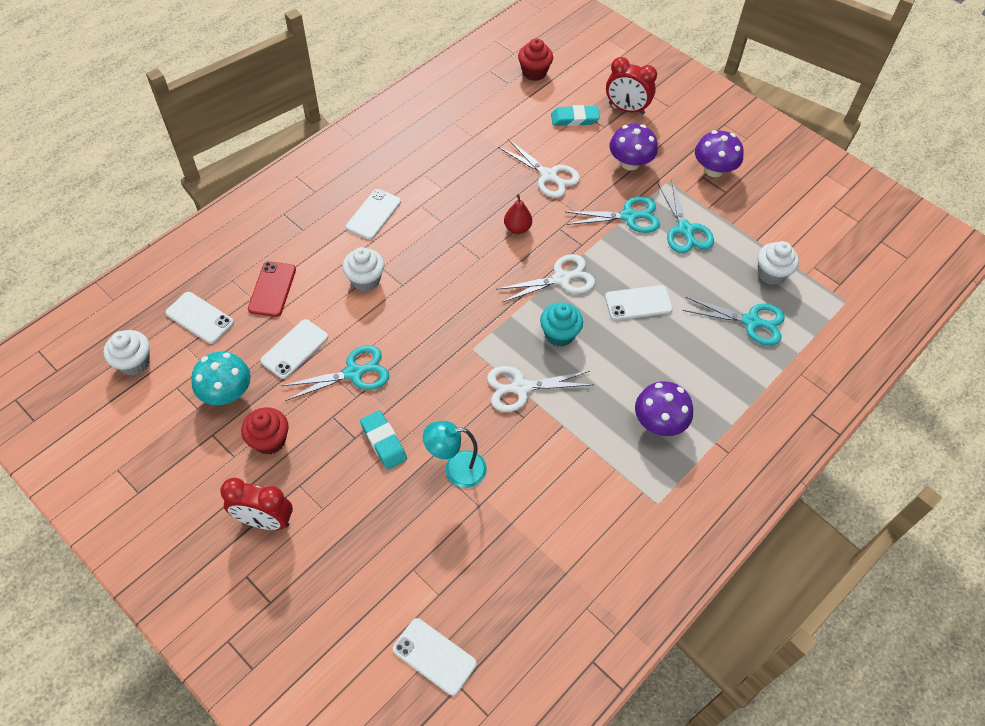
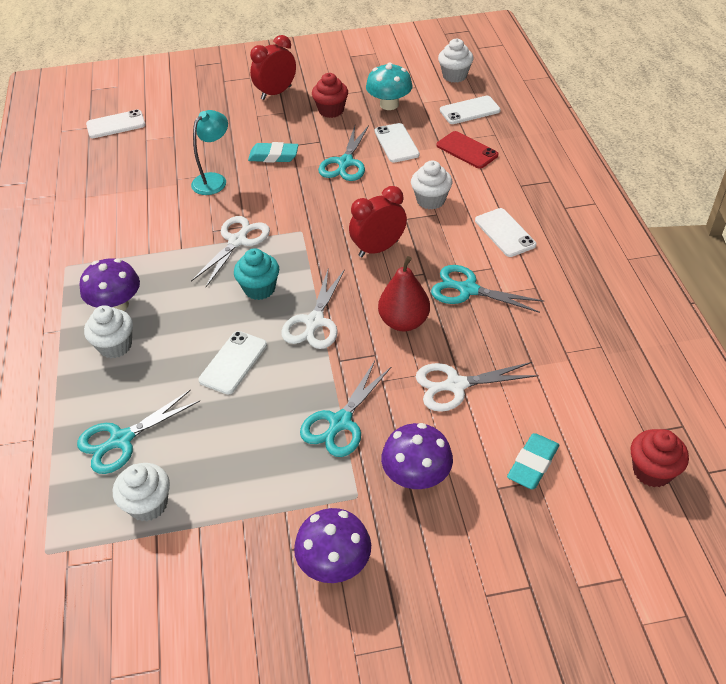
camera: 130 degrees right, 10 degrees down
red pear [504,194,532,234] -> red pear [378,256,430,332], size x1.52
red clock [606,57,657,115] -> red clock moved to [349,186,407,257]
turquoise scissors [657,181,714,253] -> turquoise scissors moved to [431,265,544,313]
none -> white cupcake [84,305,133,358]

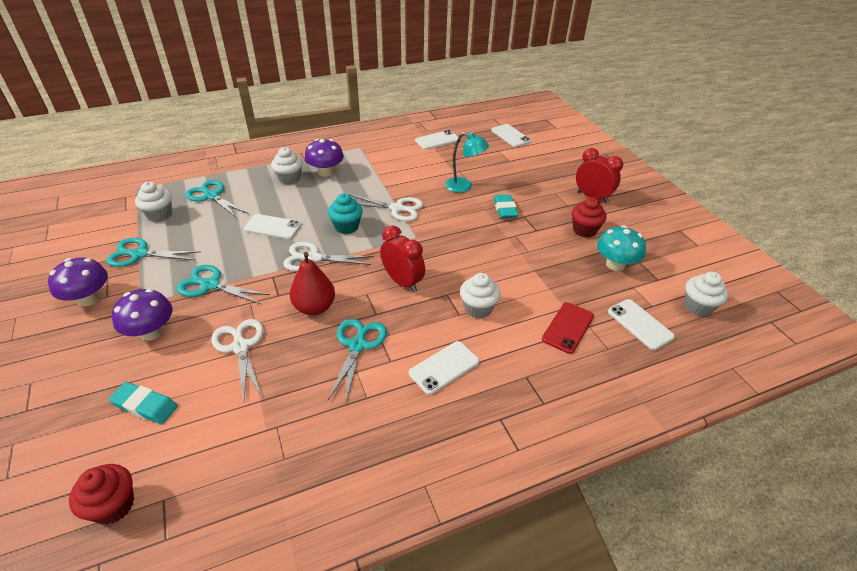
camera: 75 degrees right, 5 degrees down
turquoise scissors [318,125,369,181] -> turquoise scissors moved to [106,238,201,267]
white phone [375,123,420,163] -> white phone moved to [415,130,458,150]

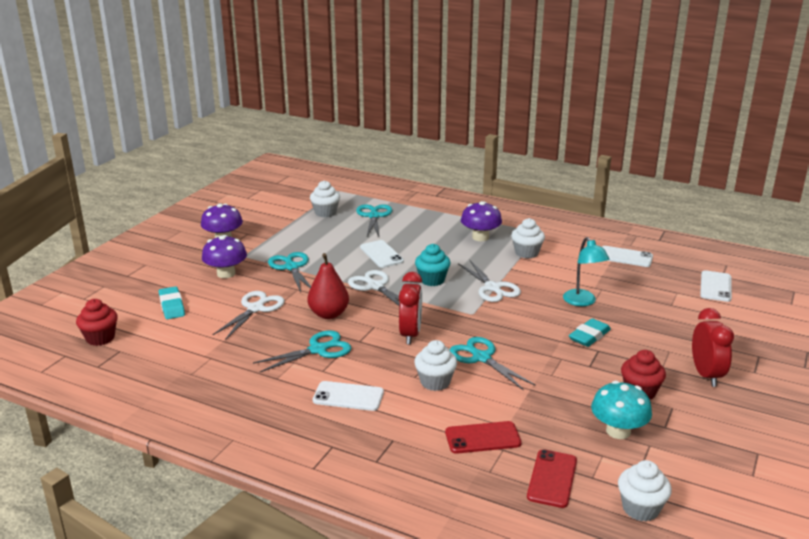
camera: 50 degrees right, 15 degrees down
turquoise scissors [106,238,201,267] -> turquoise scissors moved to [449,337,536,391]
white cupcake [271,147,303,185] -> white cupcake moved to [511,218,545,259]
white phone [608,299,675,350] -> red phone [527,449,577,508]

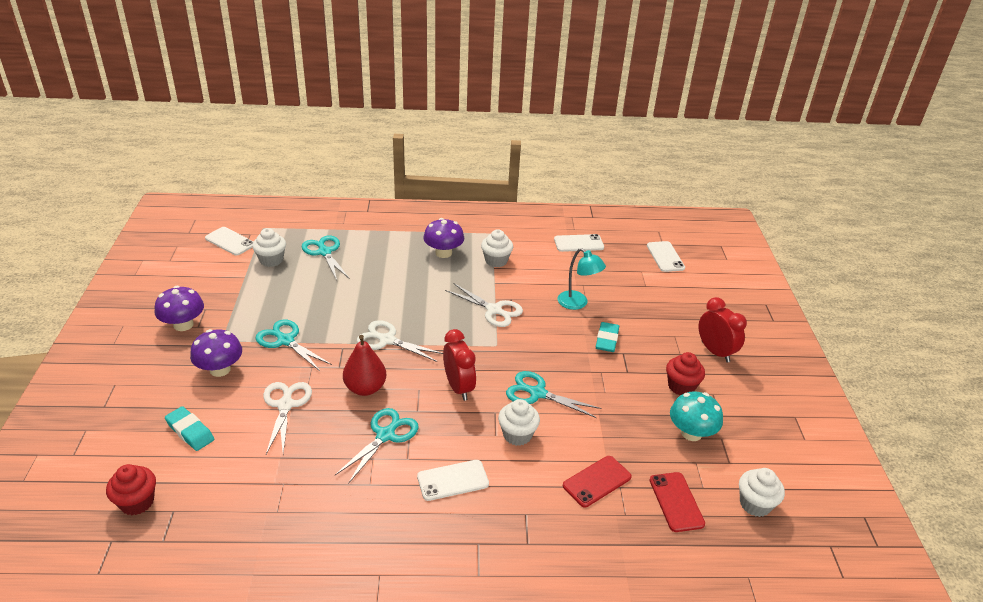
camera: 30 degrees left, 10 degrees up
white phone [360,240,404,268] -> white phone moved to [205,227,254,256]
turquoise cupcake [415,244,450,286] -> none

